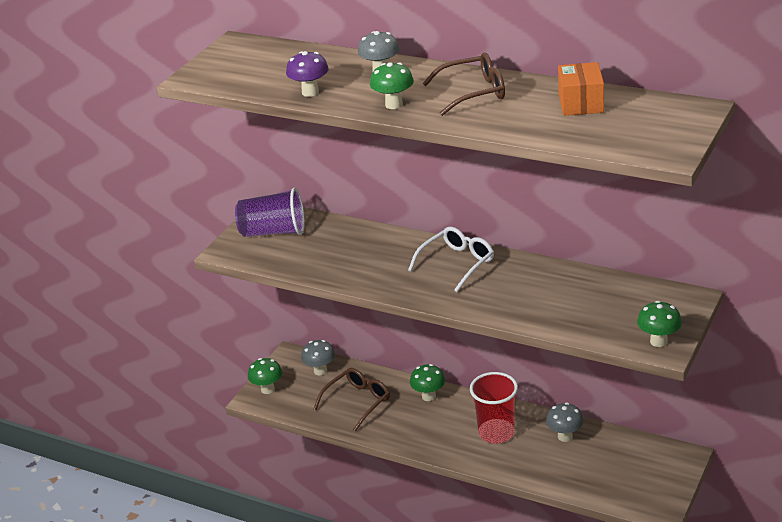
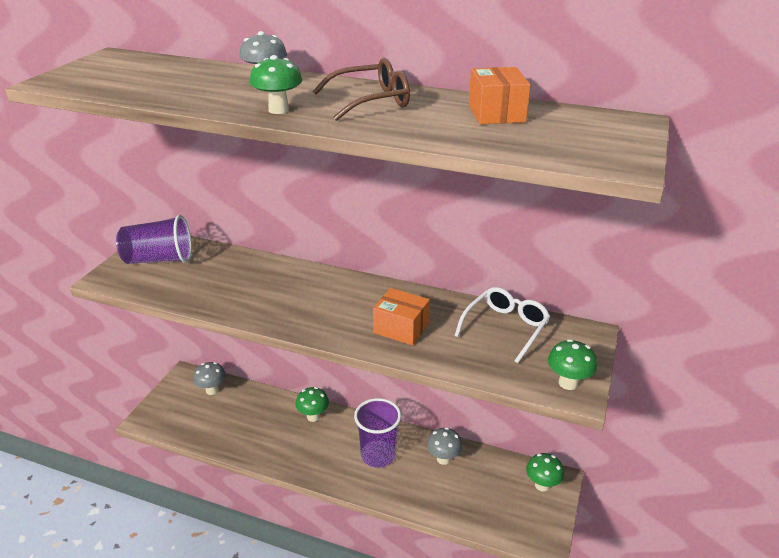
camera: 10 degrees left, 0 degrees up
green mushroom [248,358,282,394] -> green mushroom moved to [526,453,564,492]
purple mushroom [286,51,329,97] -> none
brown glasses [314,368,390,432] -> none
white glasses [408,227,494,292] -> white glasses moved to [455,287,550,363]
red cup [470,372,518,444] -> purple cup [354,398,401,468]
none -> orange box [373,288,430,346]

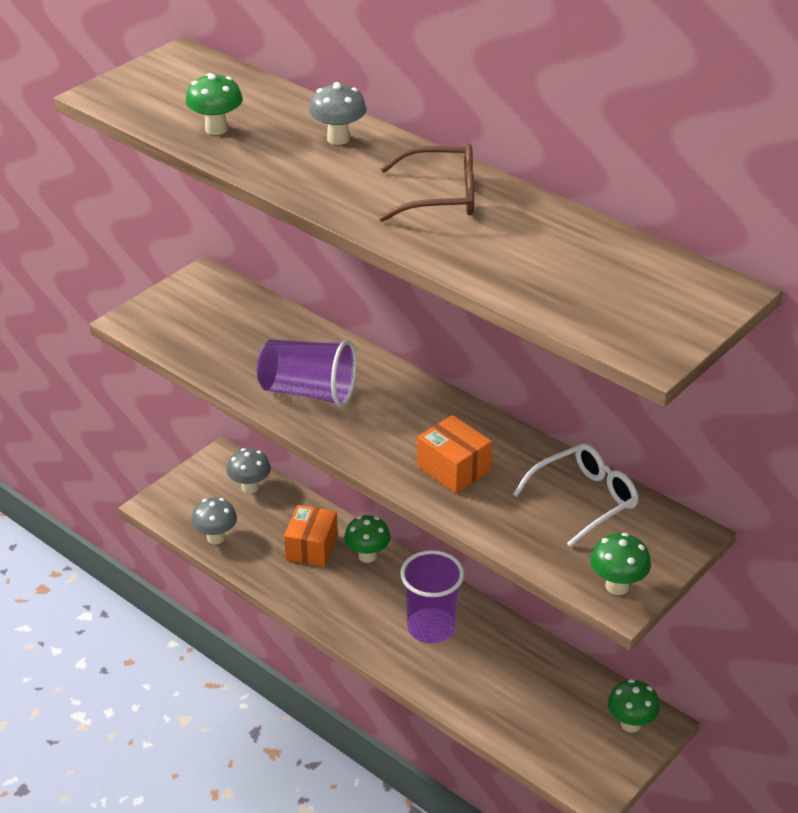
camera: 20 degrees right, 5 degrees up
purple cup [116,215,192,264] -> purple cup moved to [257,340,357,407]
green mushroom [250,55,302,114] -> green mushroom moved to [185,73,243,135]
grey mushroom [427,427,463,465] -> grey mushroom moved to [191,497,237,544]
orange box [469,67,531,124] -> orange box moved to [284,505,338,567]

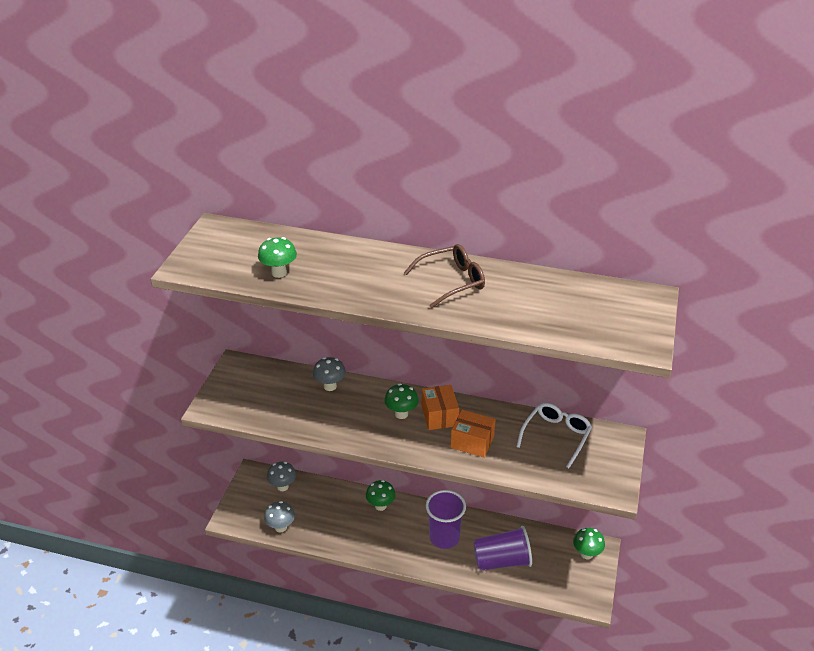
camera: 25 degrees left, 0 degrees up
purple cup [257,340,357,407] -> purple cup moved to [473,526,532,571]
orange box [284,505,338,567] -> orange box moved to [422,385,459,430]
grey mushroom [309,82,367,145] -> grey mushroom moved to [313,357,346,391]
green mushroom [590,533,651,595] -> green mushroom moved to [384,383,419,419]

